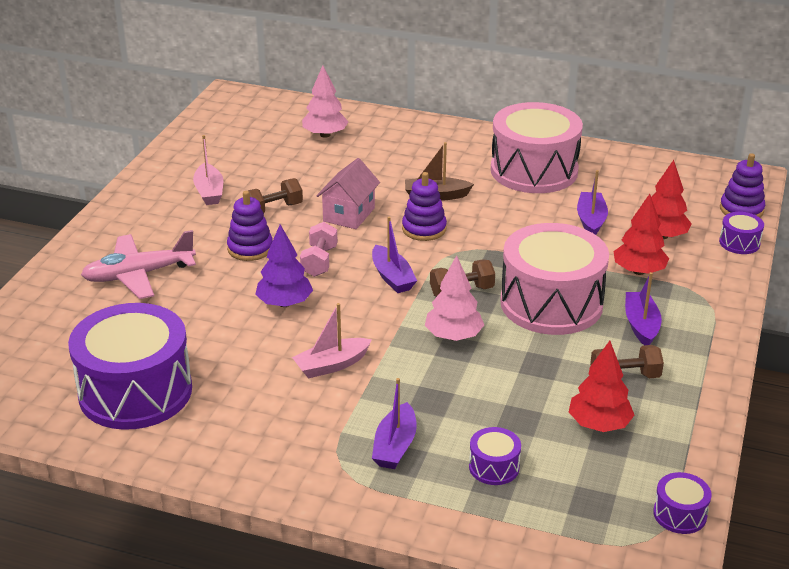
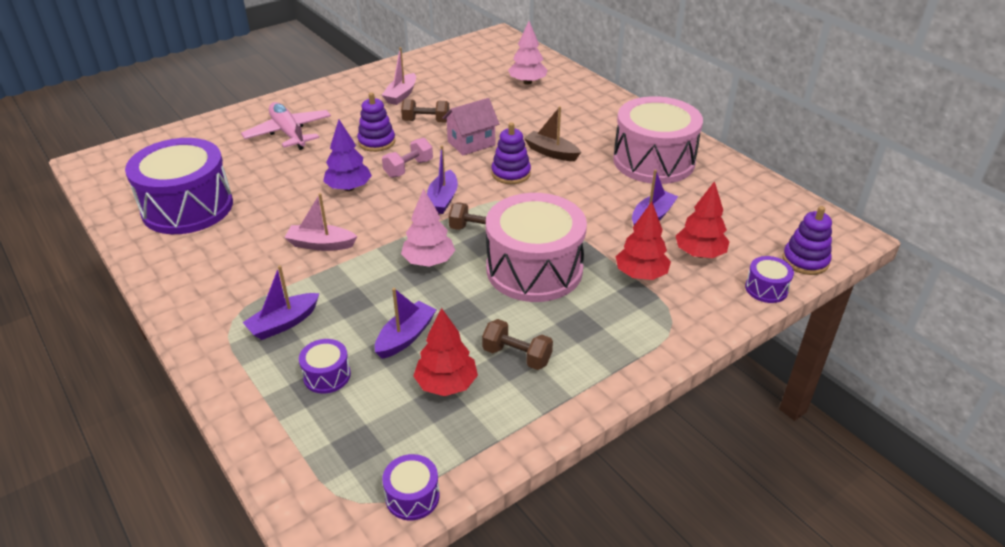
camera: 35 degrees right, 5 degrees up
pink plane [81,230,196,299] -> pink plane turned 45 degrees clockwise [241,102,331,150]
purple boat [625,272,662,345] -> purple boat moved to [375,288,437,359]

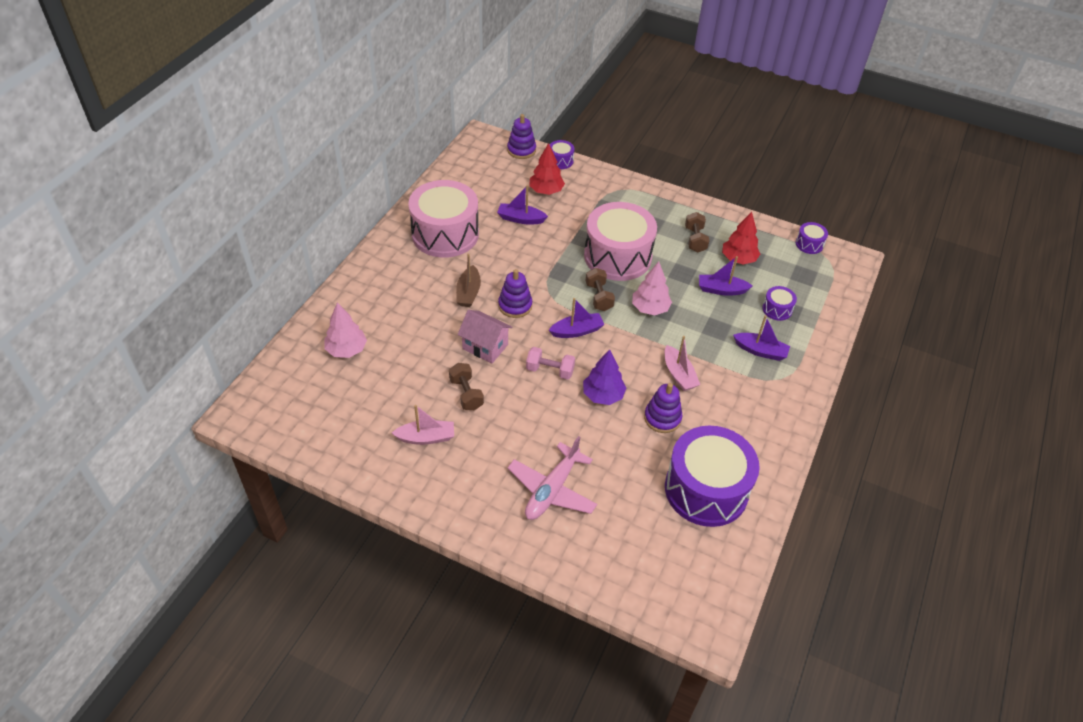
camera: 120 degrees left, 10 degrees up
purple stacking toy [357,92,395,152] -> purple stacking toy moved to [644,383,682,433]
red tree [616,202,671,280] -> none

